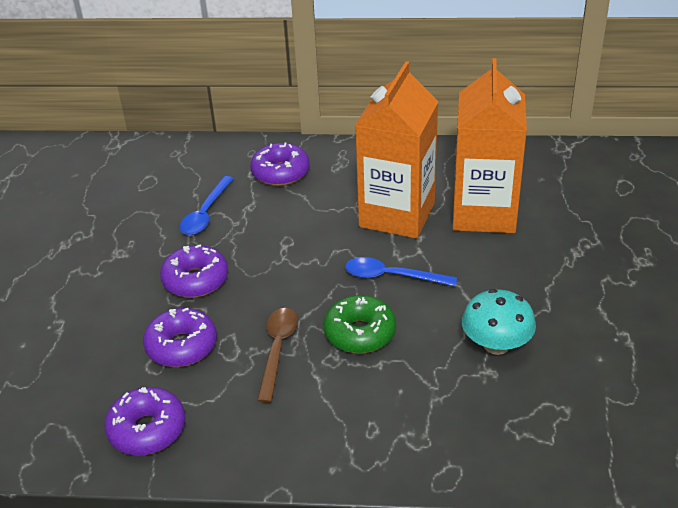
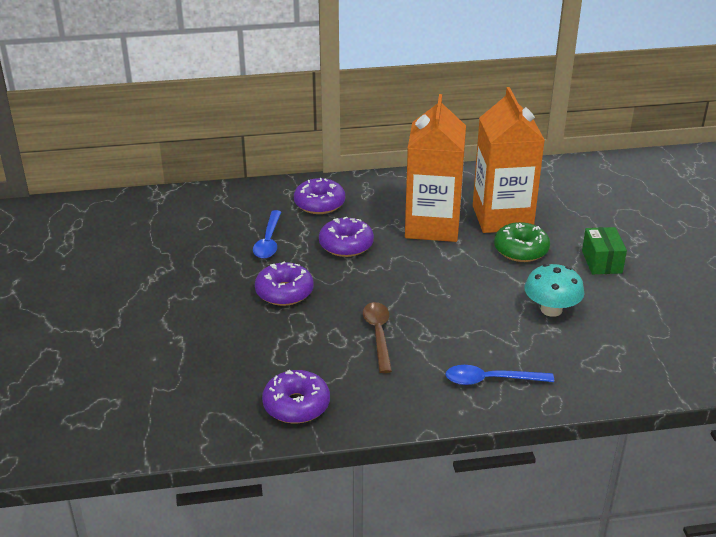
camera: 15 degrees left, 5 degrees down
purple donut [143,308,217,367] -> purple donut moved to [319,216,374,257]
green donut [323,295,396,354] -> green donut moved to [494,222,550,262]
blue spoon [345,257,457,287] -> blue spoon moved to [445,365,554,385]
none -> green box [582,227,627,274]

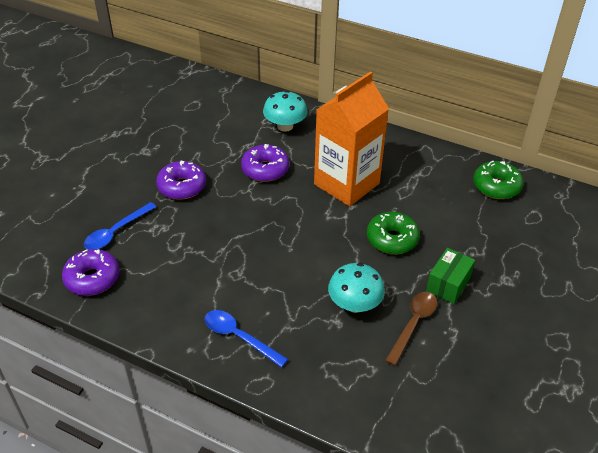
camera: 35 degrees right, 10 degrees up
blue spoon [253,210,281,259] -> blue spoon moved to [84,202,156,250]
purple donut [294,178,345,214] -> turquoise mushroom [263,91,308,132]
brown spoon [363,302,392,373] -> brown spoon moved to [385,292,437,366]
orange carton [473,87,545,233] -> none
none -> green donut [473,161,524,199]

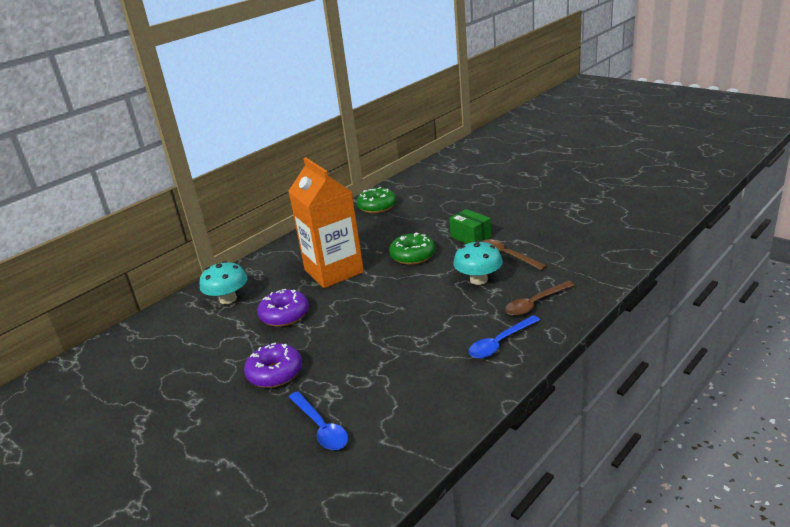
camera: 70 degrees left, 15 degrees down
purple donut [62,249,120,296] -> none
none -> brown spoon [505,281,575,316]

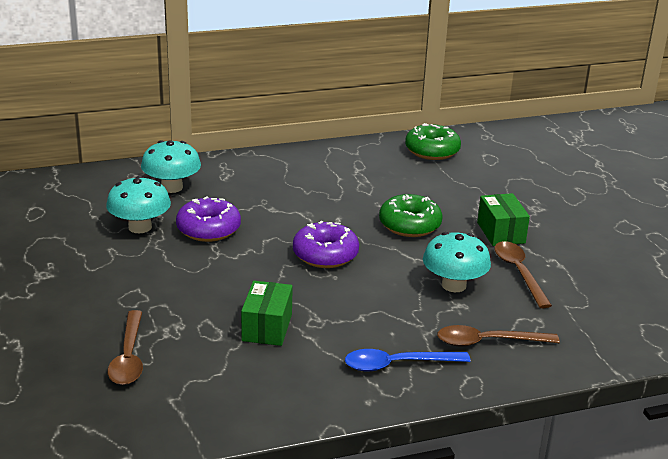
camera: 25 degrees right, 0 degrees up
purple donut [244,343,302,388] -> purple donut moved to [293,221,359,268]
orange carton [288,157,364,288] -> none
blue spoon [289,391,348,450] -> brown spoon [107,310,143,385]
none -> turquoise mushroom [106,176,171,233]
none -> green box [241,281,293,346]

